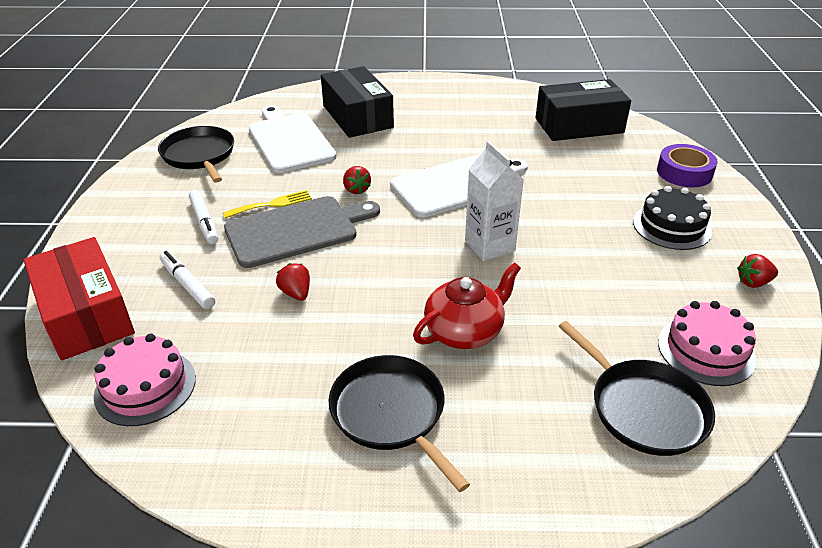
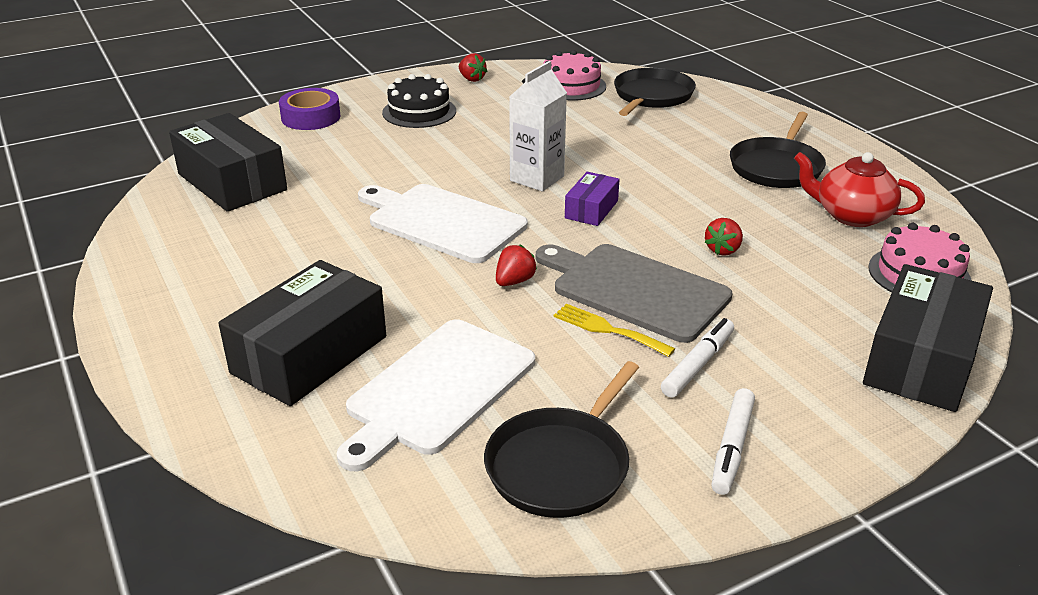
camera: 120 degrees left, 5 degrees down
red box [24,237,135,360] -> black box [863,264,993,412]
white marker [160,251,215,309] -> white marker moved to [711,388,755,495]
red teapot [413,263,521,349] -> red teapot moved to [794,152,925,227]
none -> purple box [565,172,619,226]

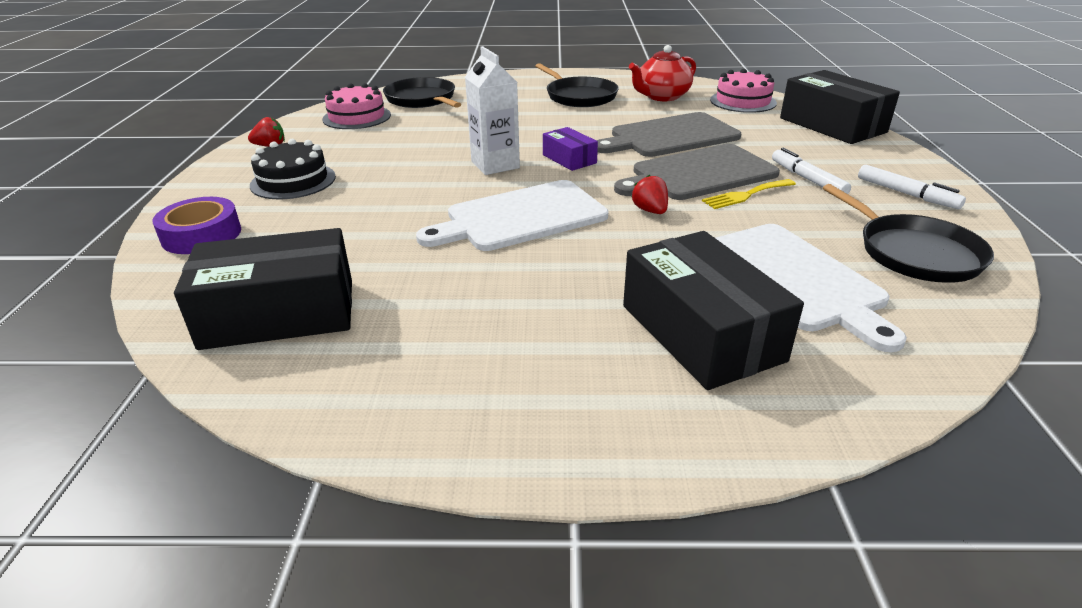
camera: 60 degrees left, 0 degrees up
red strawberry [705,218,743,256] -> grey cutting board [596,112,741,157]

